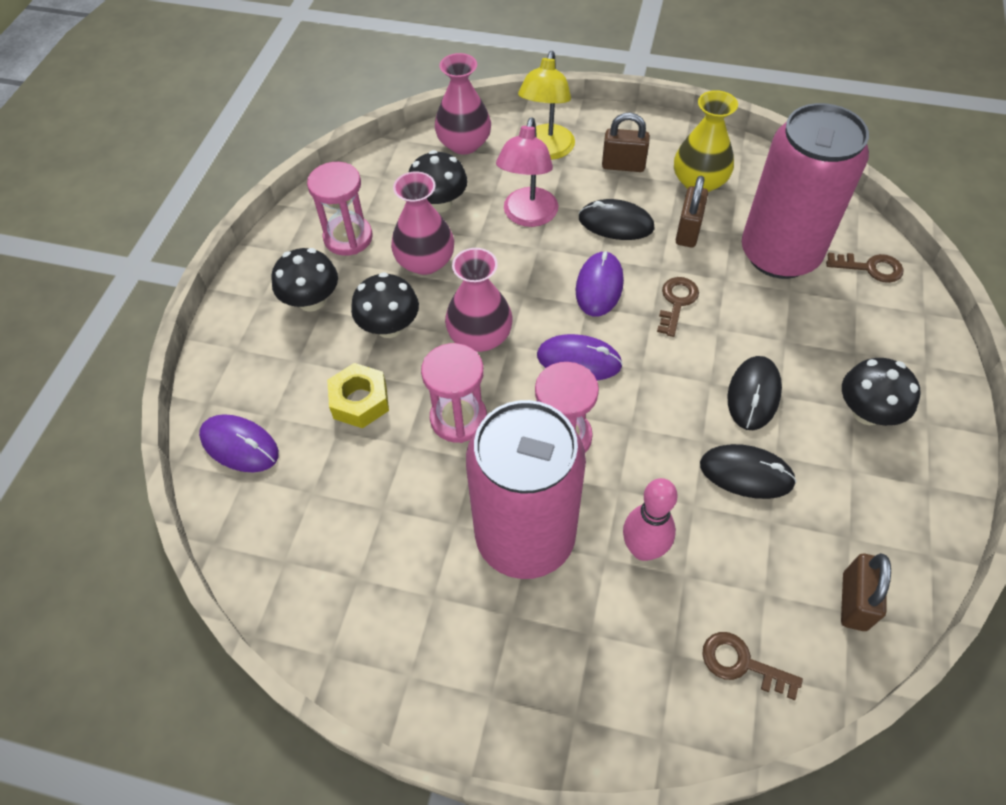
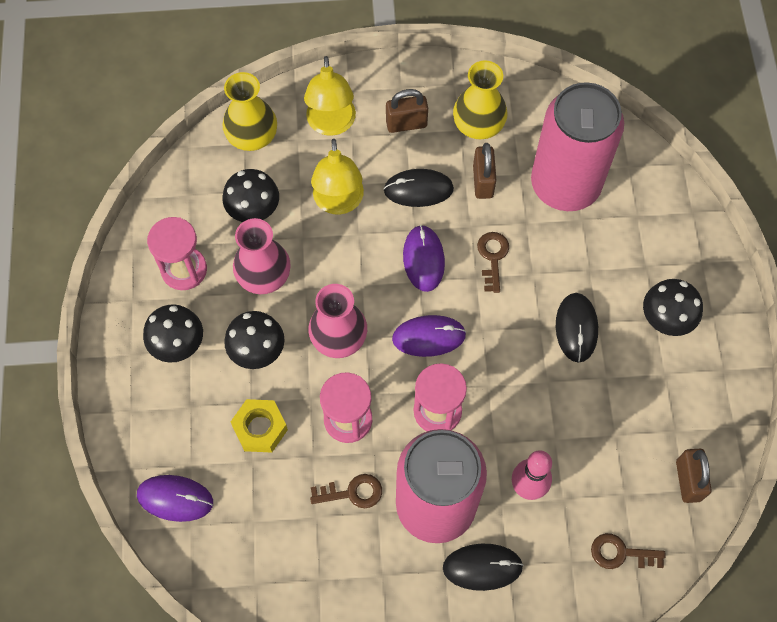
camera: 20 degrees left, 10 degrees up
pink vase [435,53,491,154] -> yellow vase [223,72,277,151]
pink lamp [496,117,559,227] -> yellow lamp [311,139,364,215]
black mouse [700,444,797,499] -> black mouse moved to [443,544,523,591]
brown key [826,253,903,283] -> brown key moved to [310,474,382,508]

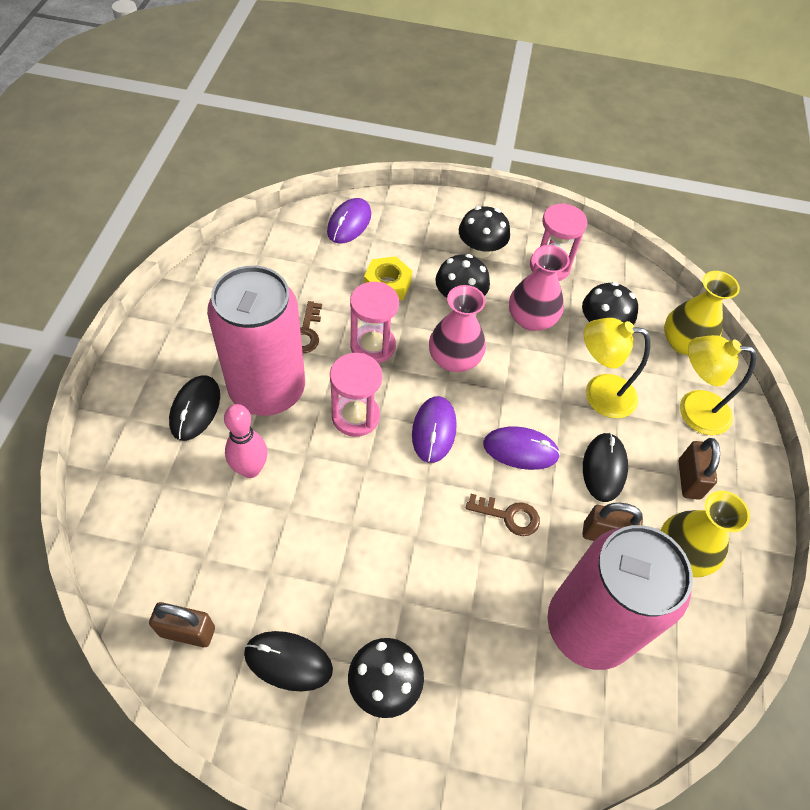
camera: 100 degrees right, 10 degrees down
black mouse [556,293,598,363] -> black mouse moved to [244,631,333,692]
brown key [591,533,665,569] -> none

